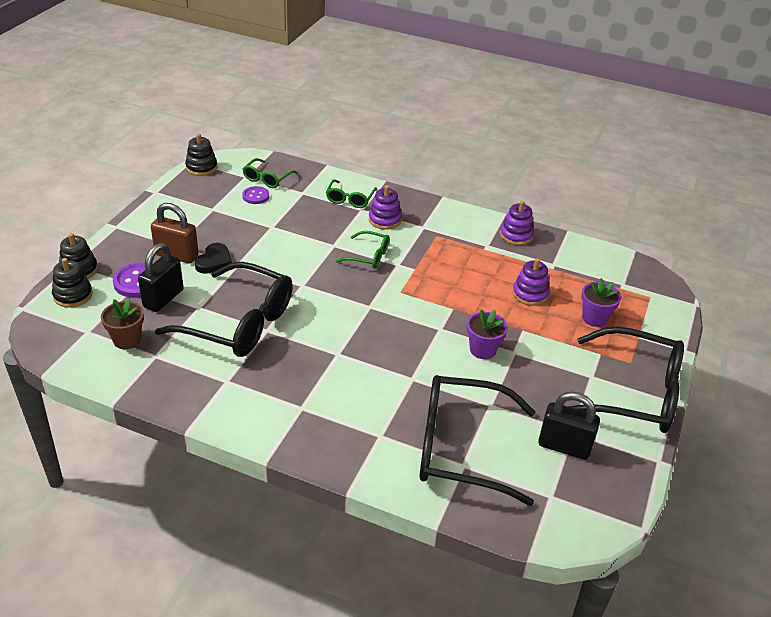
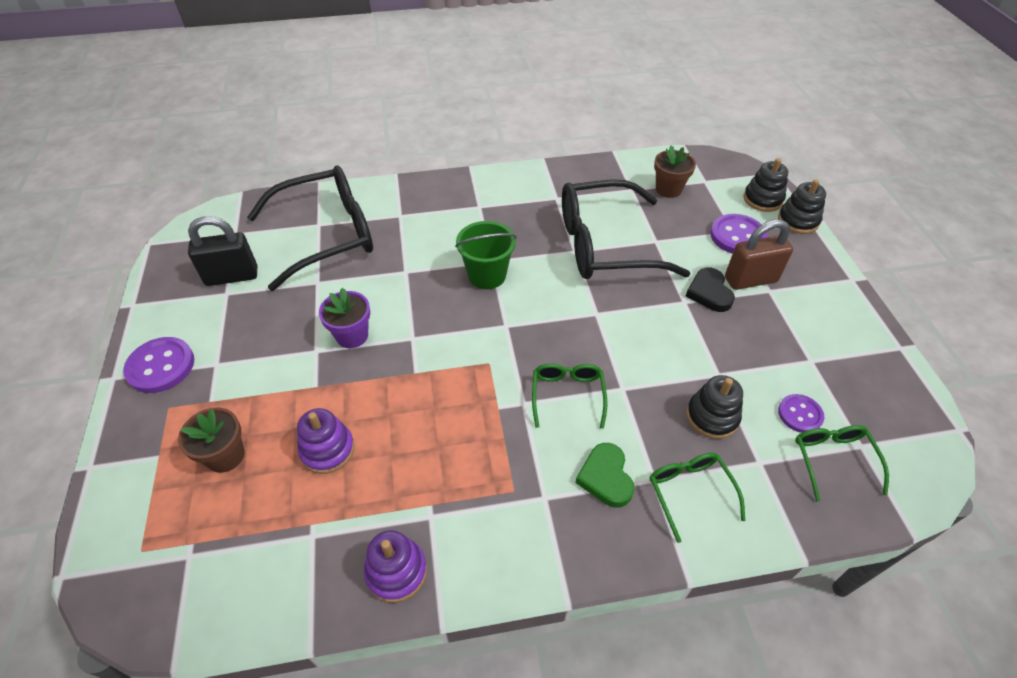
camera: 150 degrees right, 10 degrees up
black padlock [138,243,184,312] -> none
black stacking toy [185,133,217,176] -> black stacking toy moved to [686,375,743,439]
green glasses [336,231,389,269] -> green glasses turned 105 degrees clockwise [532,363,608,429]
purple stacking toy [369,185,402,230] -> green heart [575,443,635,508]
black glasses [567,327,684,433] -> purple button [123,337,194,393]
purple flower pot [581,278,621,327] -> brown flower pot [178,408,245,473]
none -> green bucket [455,221,517,289]

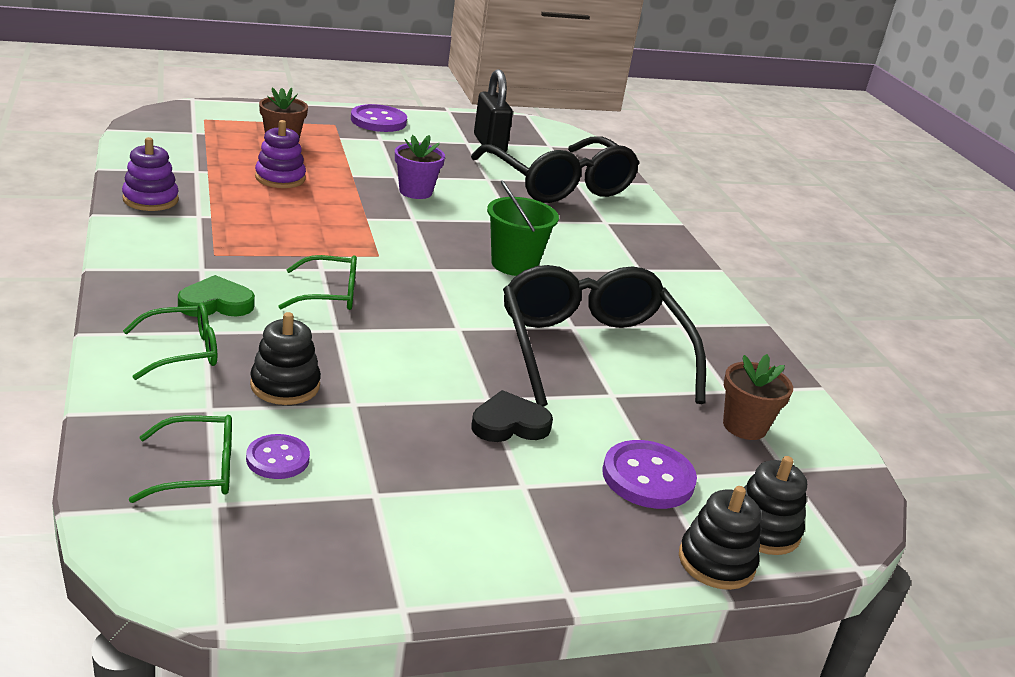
camera: 80 degrees right, 20 degrees down
brown padlock [725,220,793,290] -> none

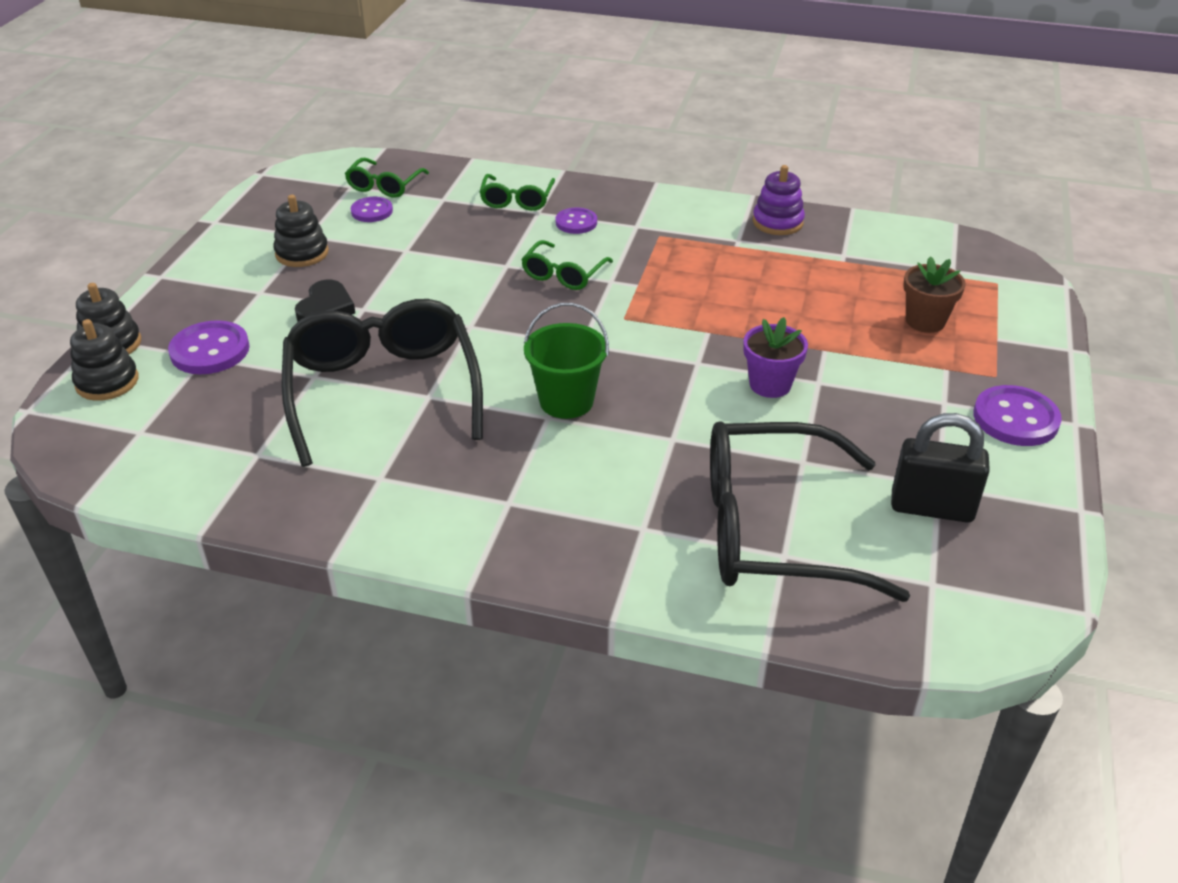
camera: 125 degrees right, 10 degrees up
green heart [178,275,255,317] -> purple button [555,208,597,234]
black stacking toy [250,312,321,405] -> black stacking toy moved to [273,195,329,267]
purple stacking toy [255,120,306,188] -> none
black glasses [503,265,706,406] -> black glasses turned 120 degrees counterclockwise [282,299,483,467]
brown flower pot [723,354,793,440] -> none

